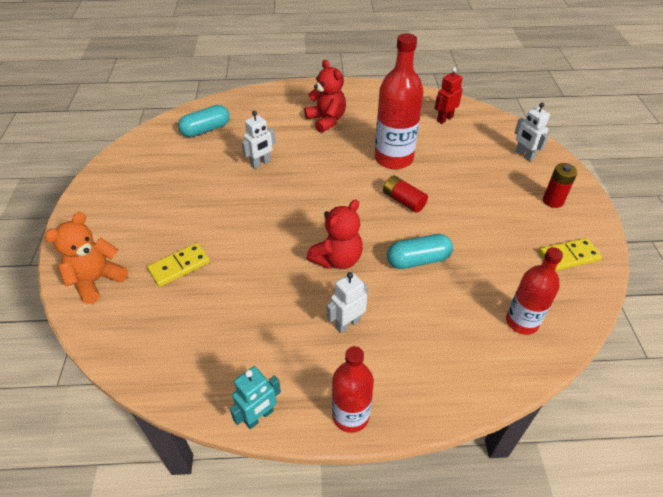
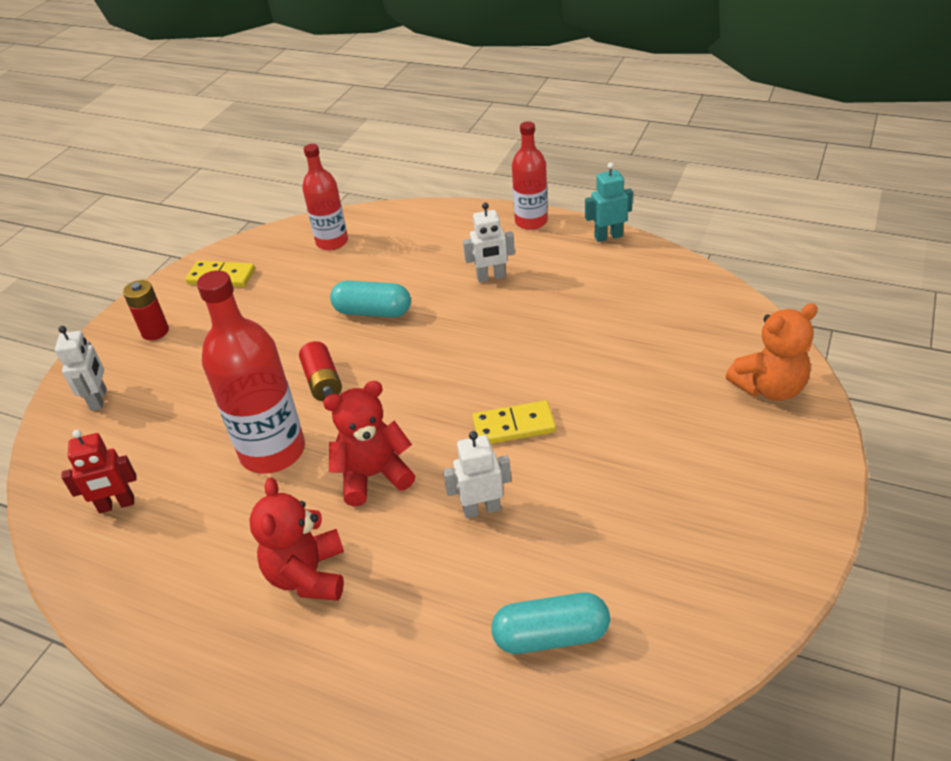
camera: 150 degrees left, 5 degrees down
yellow domino [147,243,210,287] -> yellow domino moved to [472,400,556,444]
red teddy bear [307,199,363,269] -> red teddy bear moved to [323,381,415,506]

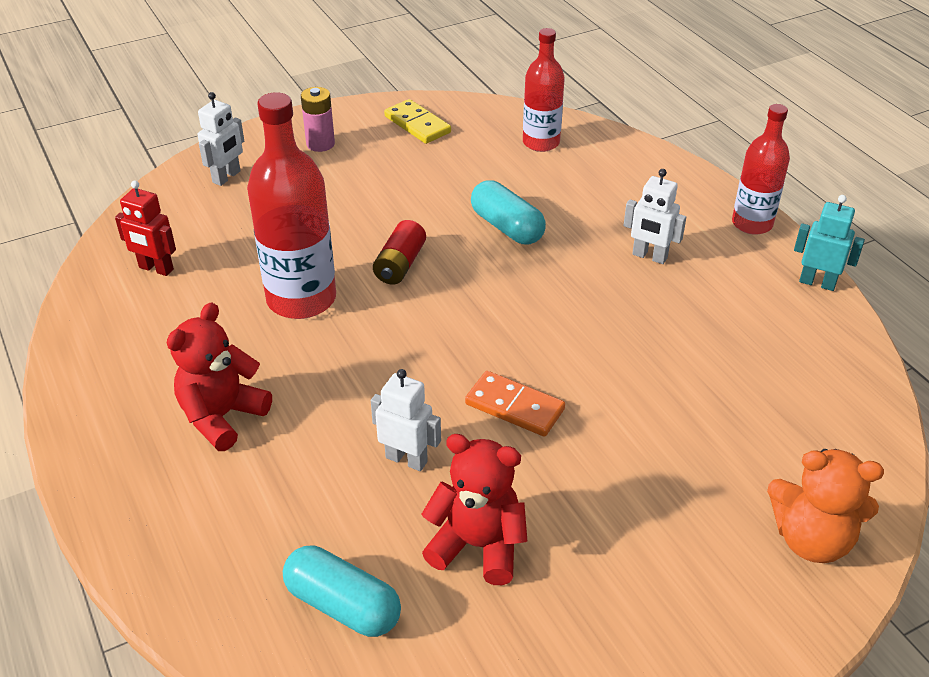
camera: 35 degrees right, 0 degrees up
red battery [123,280,169,340] -> pink battery [301,87,335,152]
red teddy bear [323,381,415,506] -> red teddy bear moved to [421,434,527,585]
yellow domino [472,400,556,444] -> orange domino [465,371,565,437]

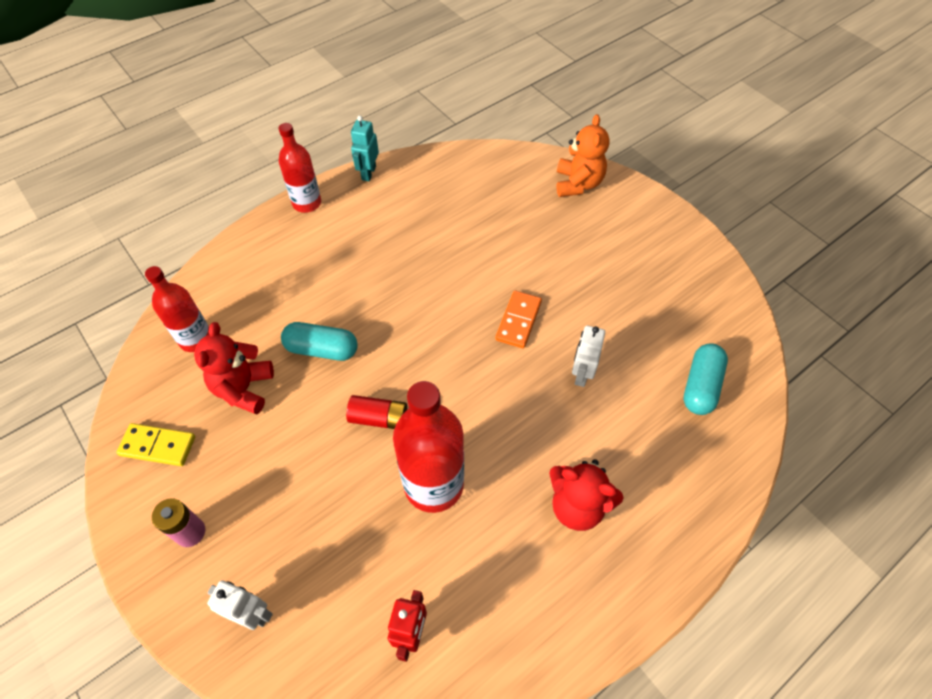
camera: 100 degrees left, 15 degrees up
yellow domino [384,99,451,144] -> yellow domino turned 60 degrees clockwise [116,423,195,466]
red teddy bear [421,434,527,585] -> red teddy bear moved to [194,322,274,415]
turquoise capsule [471,180,546,244] -> turquoise capsule turned 60 degrees clockwise [281,322,358,361]
white robot [623,169,686,264] -> none

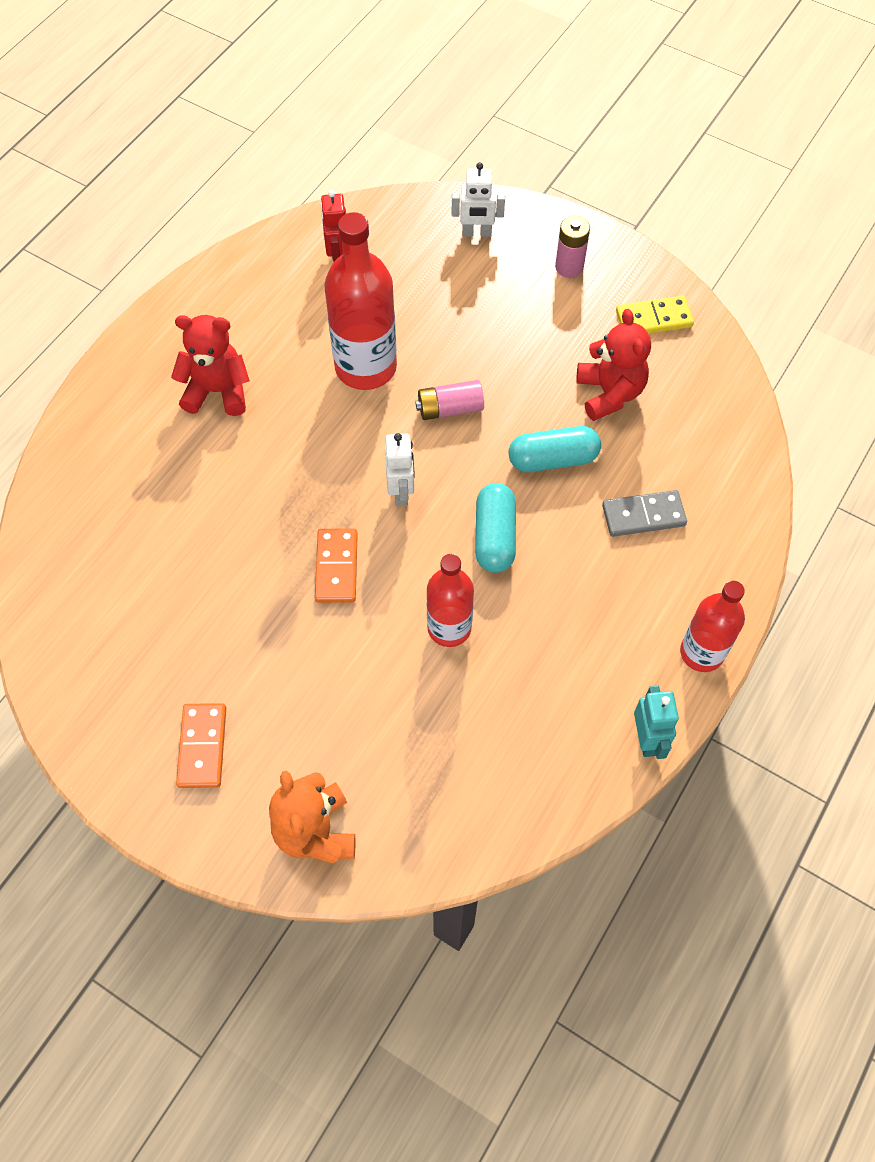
camera: 160 degrees right, 5 degrees up
red bottle [145,266,209,352] -> red bottle moved to [427,554,474,647]
red battery [346,395,407,429] -> pink battery [415,380,484,420]
white robot [572,326,605,387] -> white robot moved to [385,433,415,506]
turquoise capsule [683,343,728,415] -> turquoise capsule moved to [475,483,516,573]
none -> orange domino [176,703,226,788]
none -> grey domino [602,490,687,537]

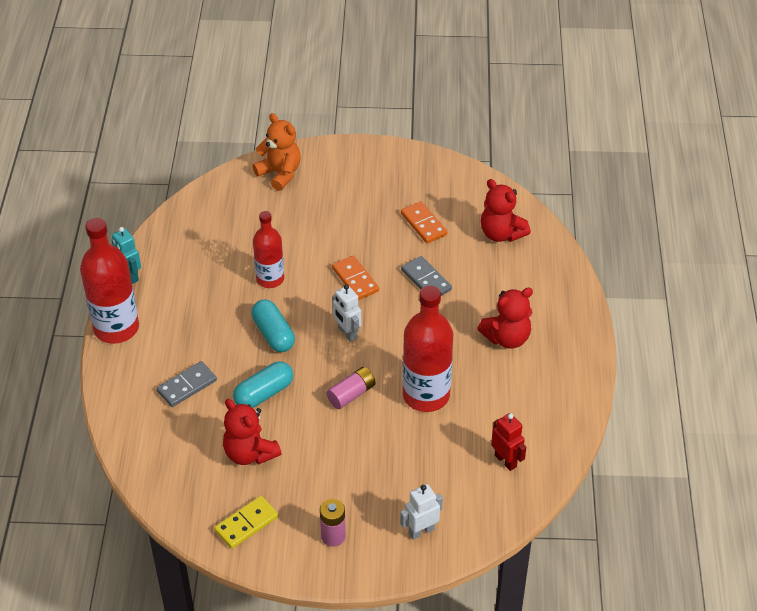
camera: 150 degrees right, 15 degrees down
orange domino [176,703,226,788] -> orange domino moved to [401,201,447,243]
red bottle [680,581,745,672] -> red bottle [80,218,139,344], size x1.58
none -> grey domino [401,256,452,296]
none -> red teddy bear [481,179,531,242]

